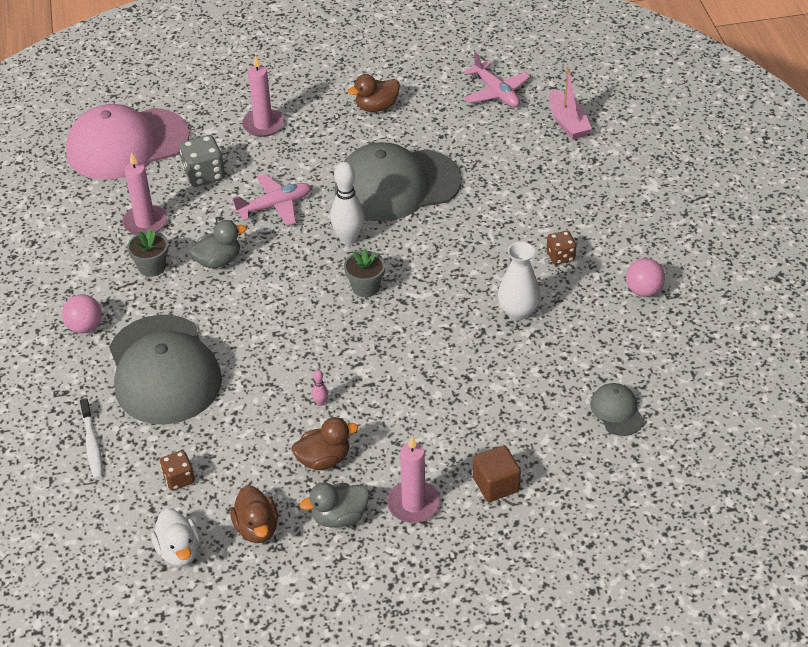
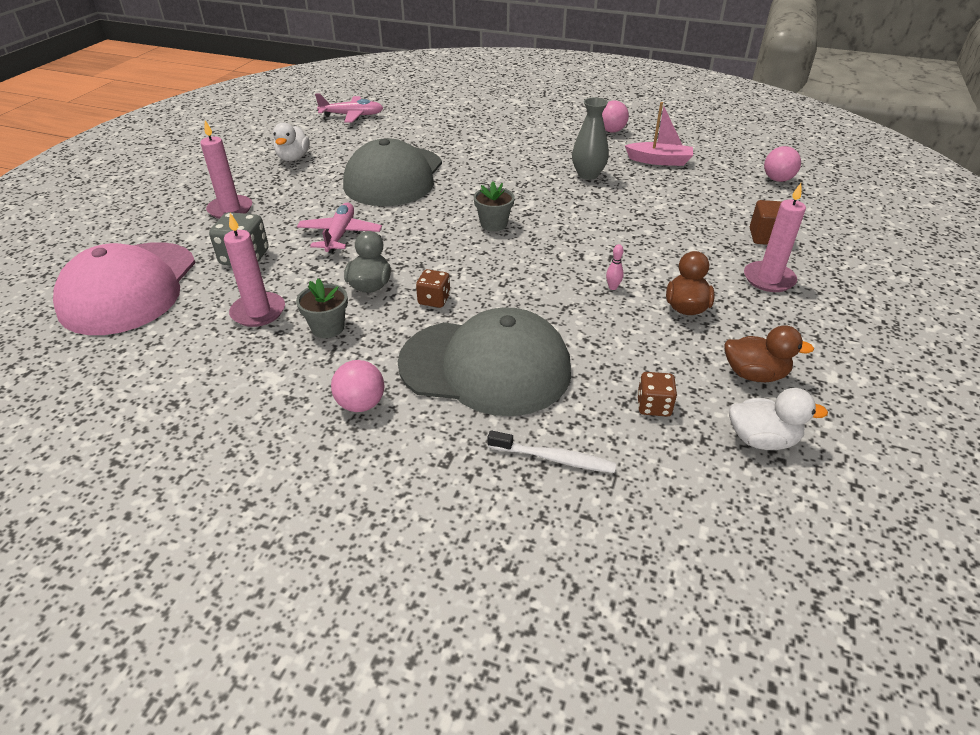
camera: 60 degrees left, 5 degrees down
grey duck [300,482,370,528] -> none
white bowling pin [330,162,364,245] -> none
brown duck [348,74,400,112] -> white duck [273,122,310,161]
white vase [498,242,540,320] -> grey vase [572,98,609,180]
brown dice [547,231,576,265] -> brown dice moved to [416,269,450,308]
pink boat [549,68,592,140] -> pink boat moved to [625,102,693,166]
grey cap [590,383,644,436] -> none
none -> pink ball [764,146,801,182]

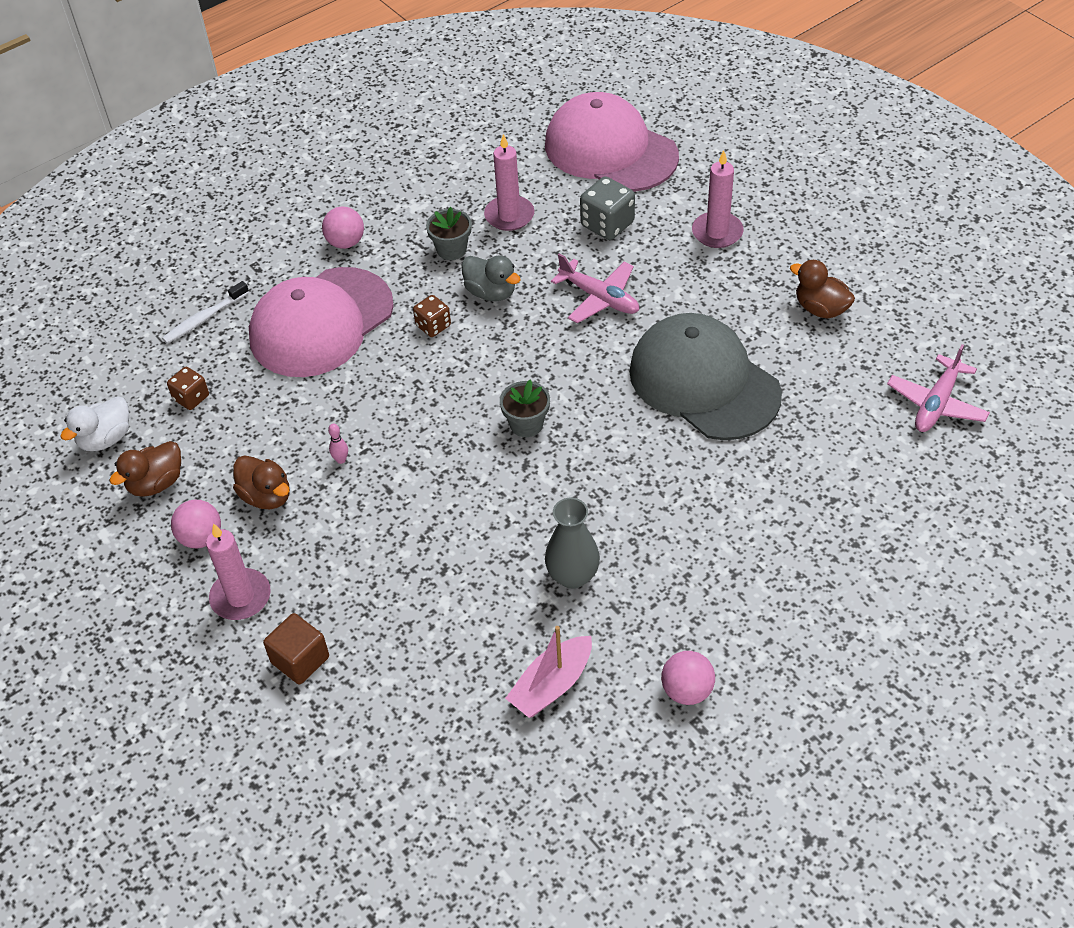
camera: 125 degrees right, 10 degrees up
white duck [273,122,310,161] -> brown duck [790,260,855,319]
grey cap [398,307,571,416] -> pink cap [249,267,394,377]
pink ball [764,146,801,182] -> pink ball moved to [171,500,221,548]

